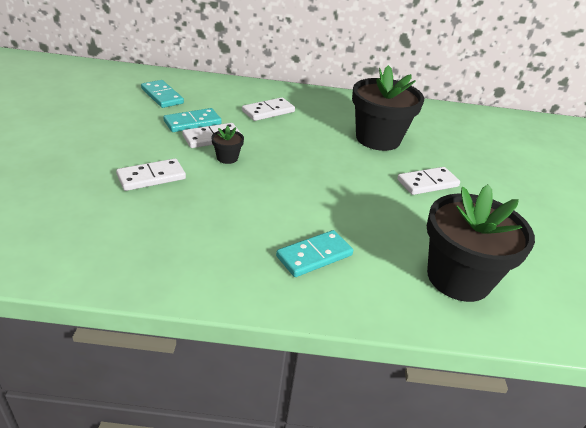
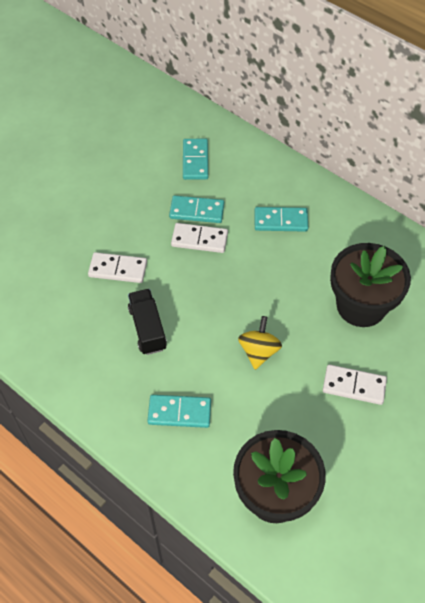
camera: 40 degrees right, 20 degrees up
black flower pot [211,126,244,164] -> none
white domino [242,97,295,121] -> turquoise domino [255,207,308,232]
none -> black truck [128,289,167,355]
none -> yellow spinning top [238,316,282,370]

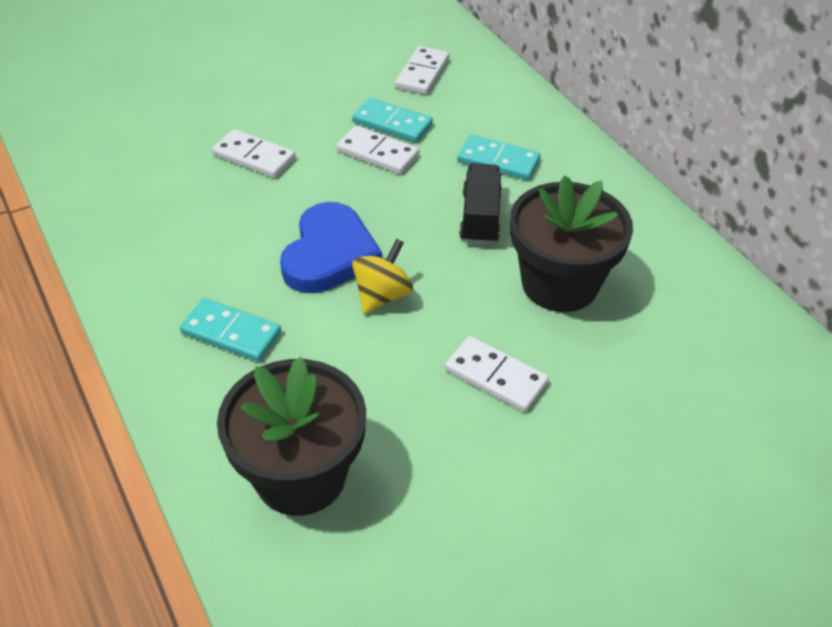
camera: 20 degrees right, 10 degrees down
black truck [128,289,167,355] -> black truck moved to [459,163,502,244]
turquoise domino [183,139,208,180] -> white domino [395,46,449,95]
none -> blue heart [280,202,382,293]

